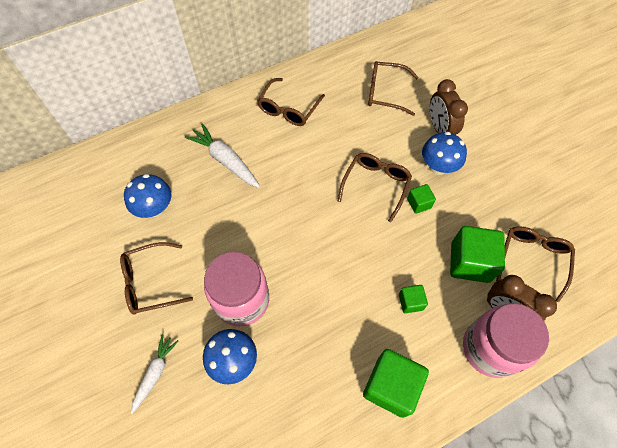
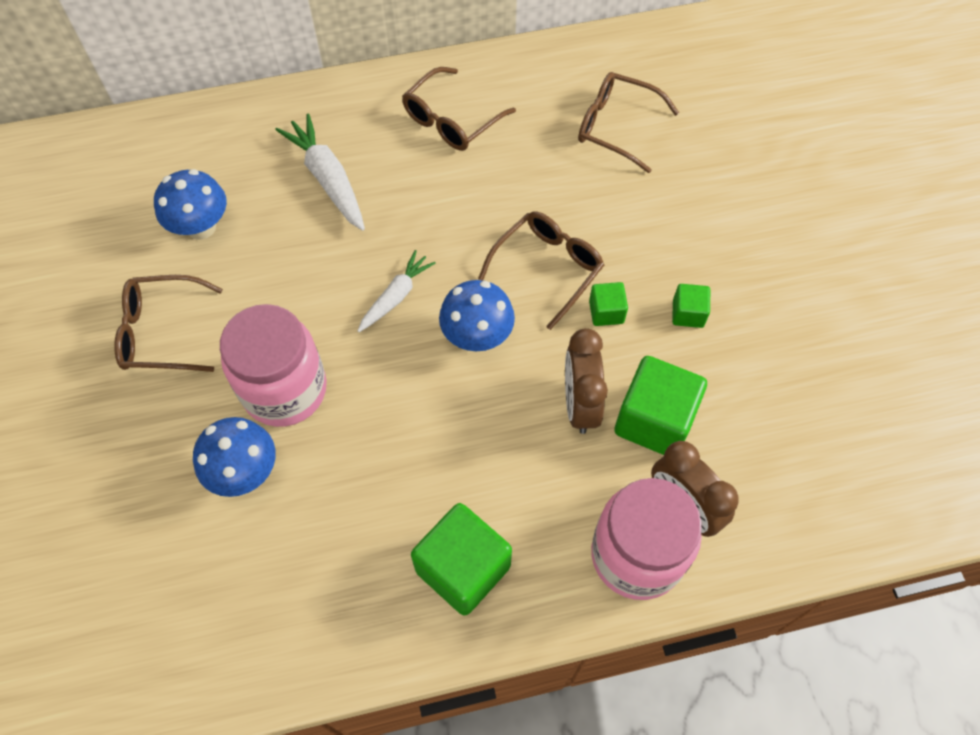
camera: 15 degrees right, 0 degrees up
white carrot [131,334,178,414] -> white carrot moved to [358,250,436,332]
green cube [399,285,428,313] -> green cube moved to [672,284,710,328]
blue mushroom [422,132,467,175] -> blue mushroom moved to [439,280,515,351]
brown clock [430,79,468,135] -> brown clock moved to [565,328,608,434]
brown glasses [496,226,575,302] -> none

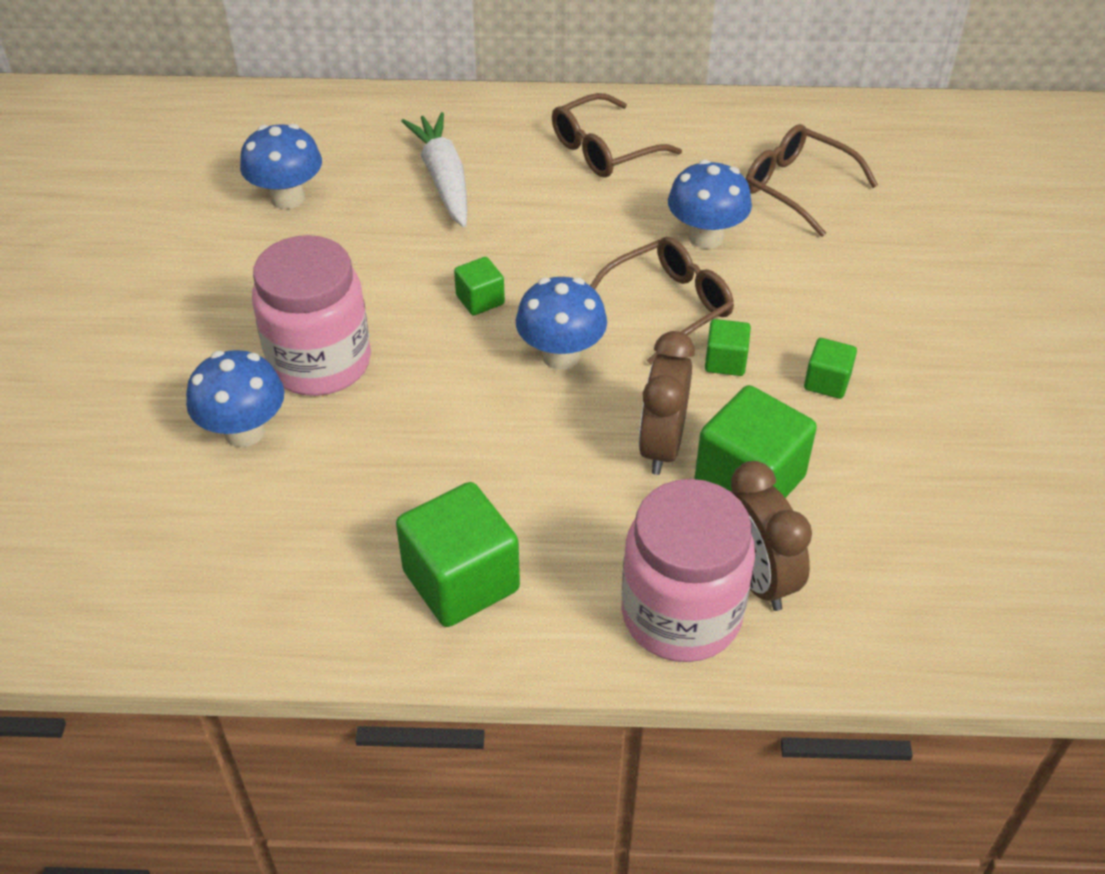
camera: 15 degrees right, 15 degrees down
brown glasses [114,275,223,372] -> none
white carrot [358,250,436,332] -> green cube [454,257,505,316]
none -> blue mushroom [668,160,752,249]

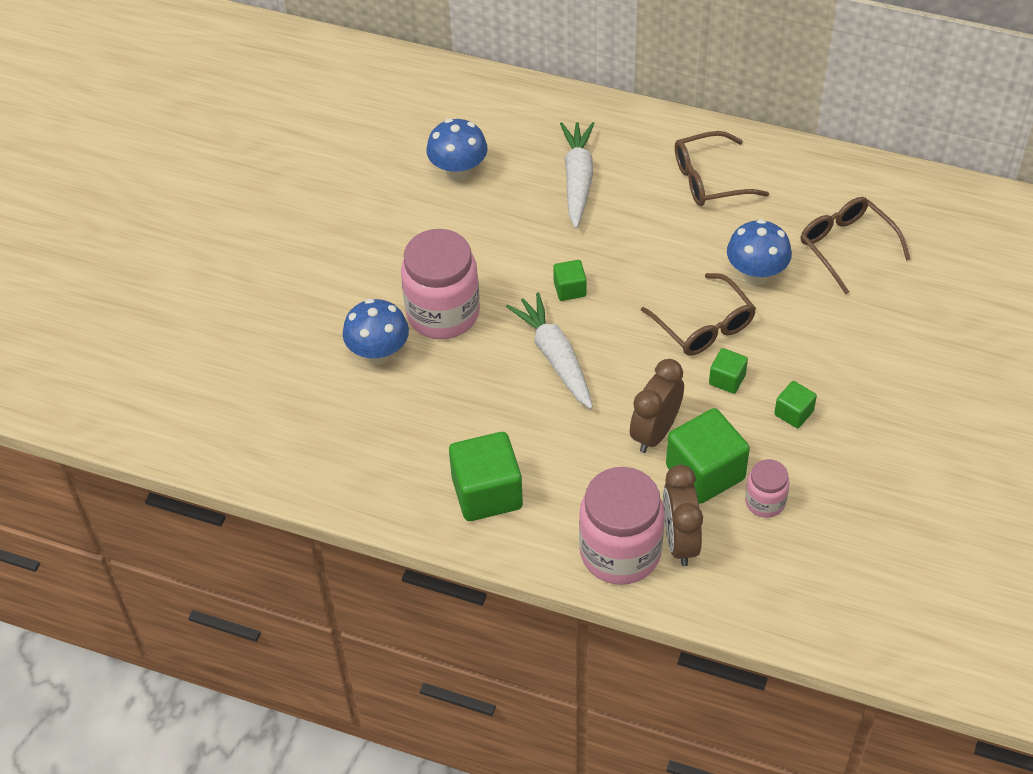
camera: 20 degrees right, 5 degrees up
blue mushroom [516,277,607,370] -> none
brown glasses [590,237,734,365] -> brown glasses turned 75 degrees clockwise [641,273,756,356]
none -> white carrot [506,292,593,409]
none -> pink jar [745,459,790,518]

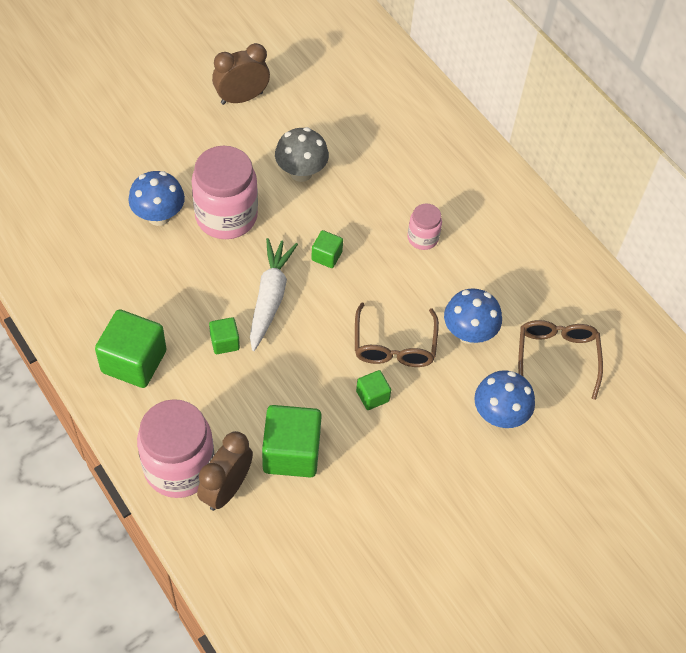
camera: 30 degrees right, 5 degrees up
blue mushroom [426,118,488,181] -> blue mushroom moved to [474,370,535,428]
white carrot [560,122,595,228] -> none
brown clock [630,359,684,453] -> brown clock moved to [212,43,270,105]
brown glasses [675,131,769,206] -> none
pink jar [745,459,790,518] -> pink jar moved to [407,203,442,250]
green cube [774,381,817,428] -> green cube moved to [209,317,240,354]
none -> grey mushroom [275,127,329,182]

